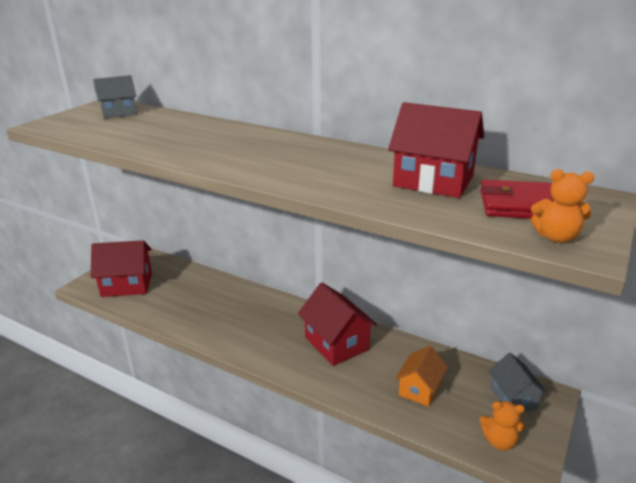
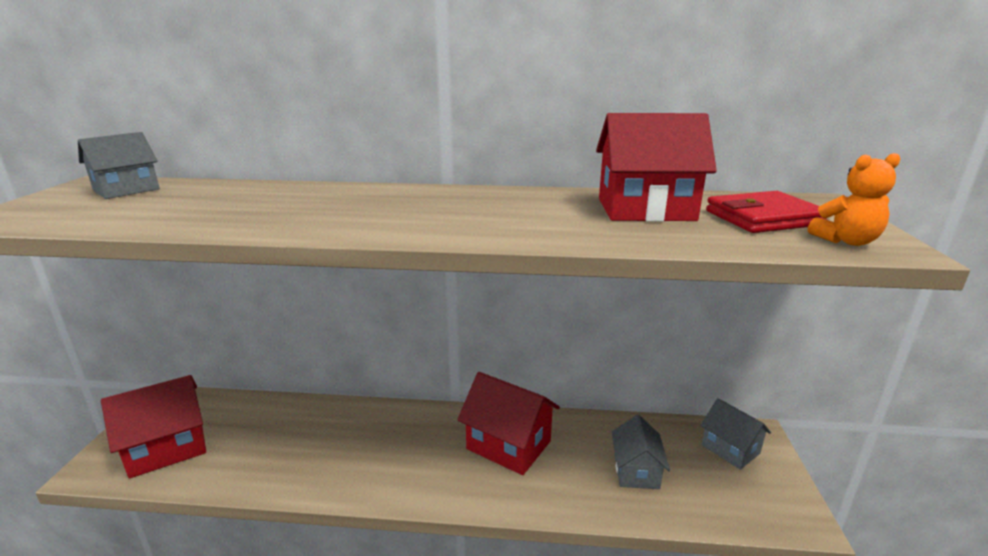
camera: 25 degrees left, 5 degrees down
orange house [395,346,448,407] -> grey house [611,415,670,489]
orange teddy bear [480,401,525,450] -> none

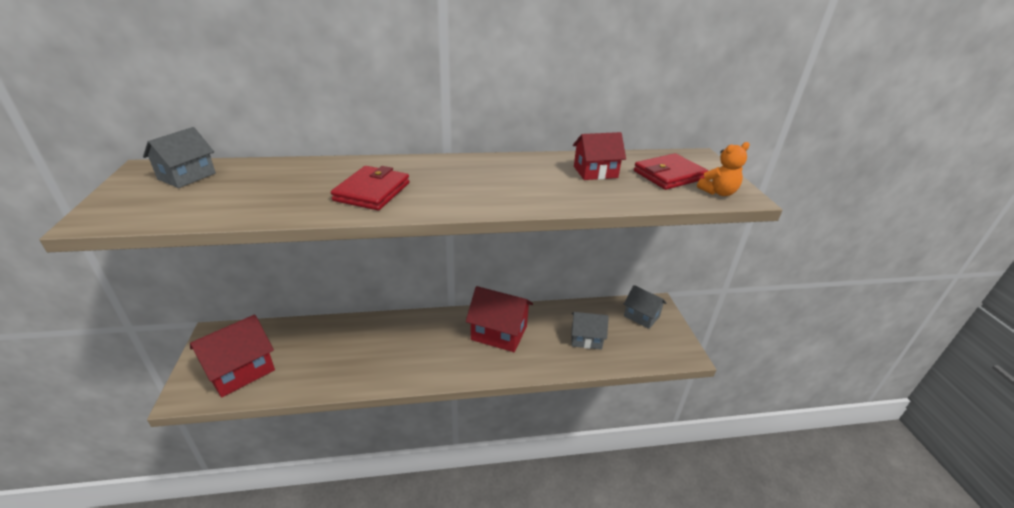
camera: 15 degrees left, 10 degrees up
red house [596,113,717,222] -> red house [573,132,626,180], size x0.65
grey house [611,415,670,489] -> grey house turned 75 degrees counterclockwise [572,312,609,350]
none -> red wallet [331,166,409,210]

